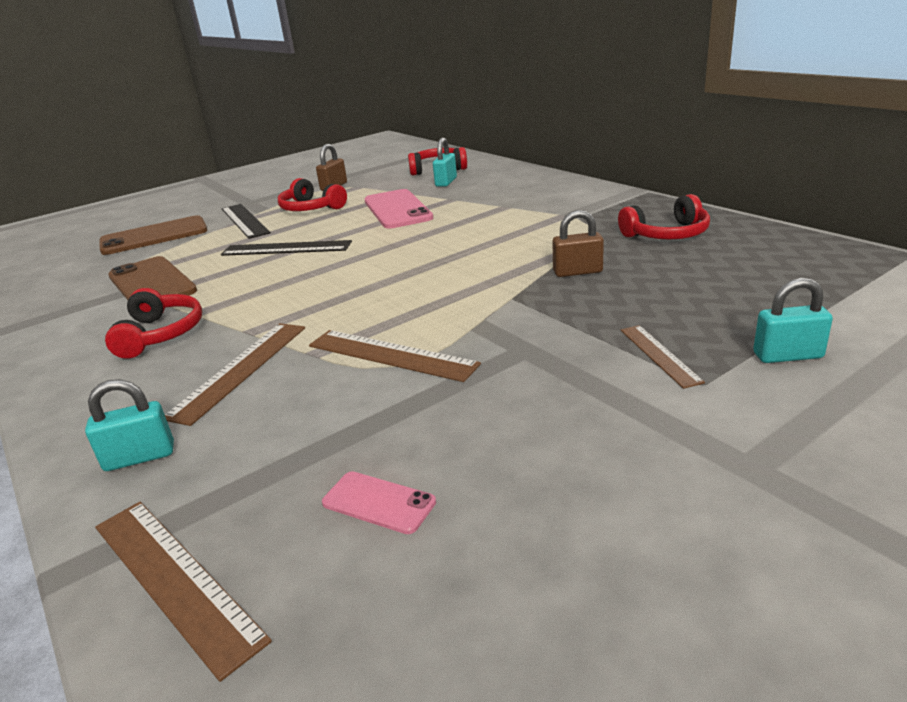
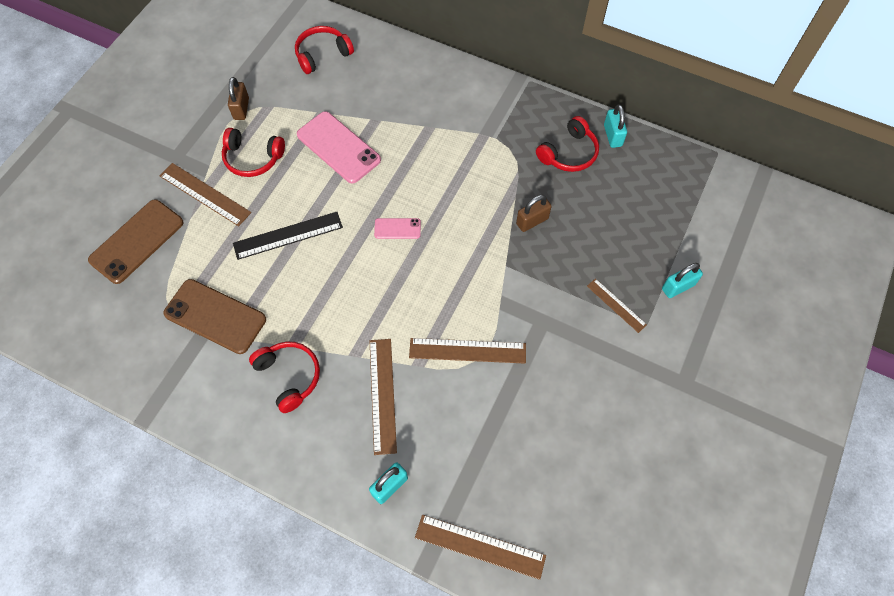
camera: 30 degrees left, 35 degrees up
black ruler [222,204,271,239] -> brown ruler [160,163,251,226]
pink phone [322,471,436,534] -> pink phone moved to [374,218,421,239]
turquoise padlock [433,138,457,187] -> turquoise padlock moved to [604,104,627,148]

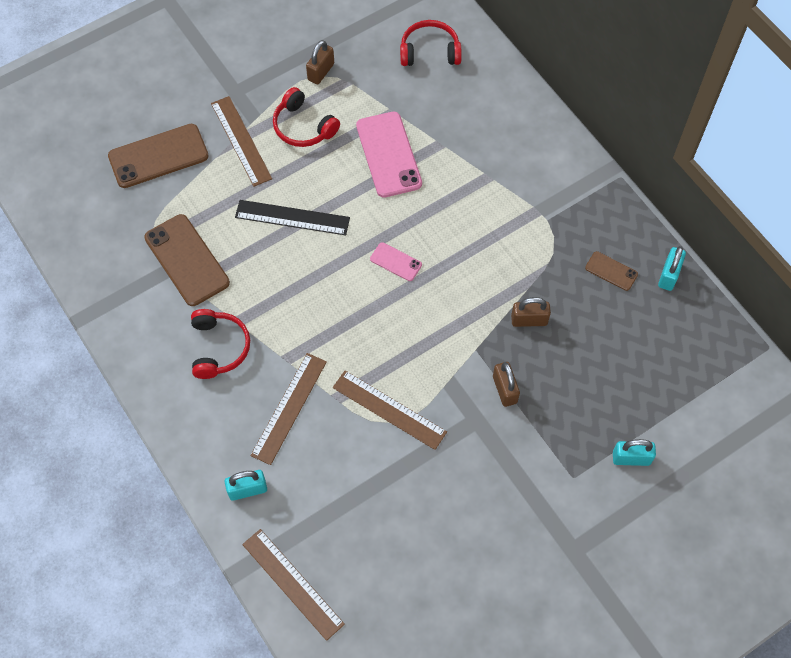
camera: 30 degrees right, 0 degrees up
red headphones [536,116,599,172] -> brown phone [585,251,638,291]
brown ruler [587,278,647,333] -> none
none -> brown padlock [493,362,520,407]

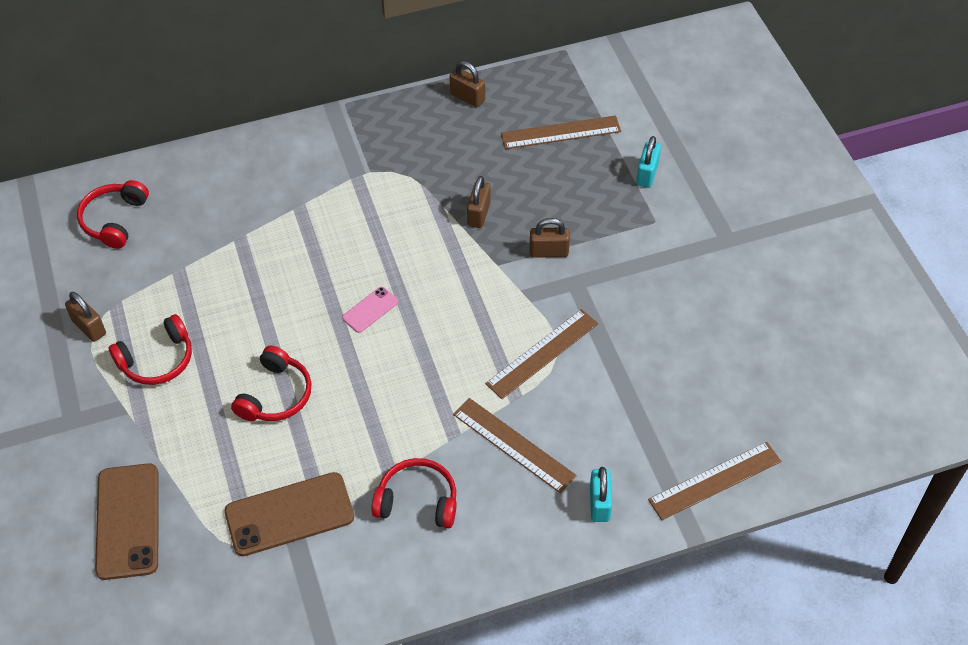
camera: 75 degrees left, 10 degrees down
brown ruler [211,96,272,187] -> brown ruler moved to [501,116,621,149]
black ruler [235,200,350,235] -> red headphones [231,346,312,421]
pink phone [356,112,422,198] -> none
brown phone [585,251,638,291] -> none
turquoise padlock [658,246,686,291] -> brown padlock [450,61,485,107]

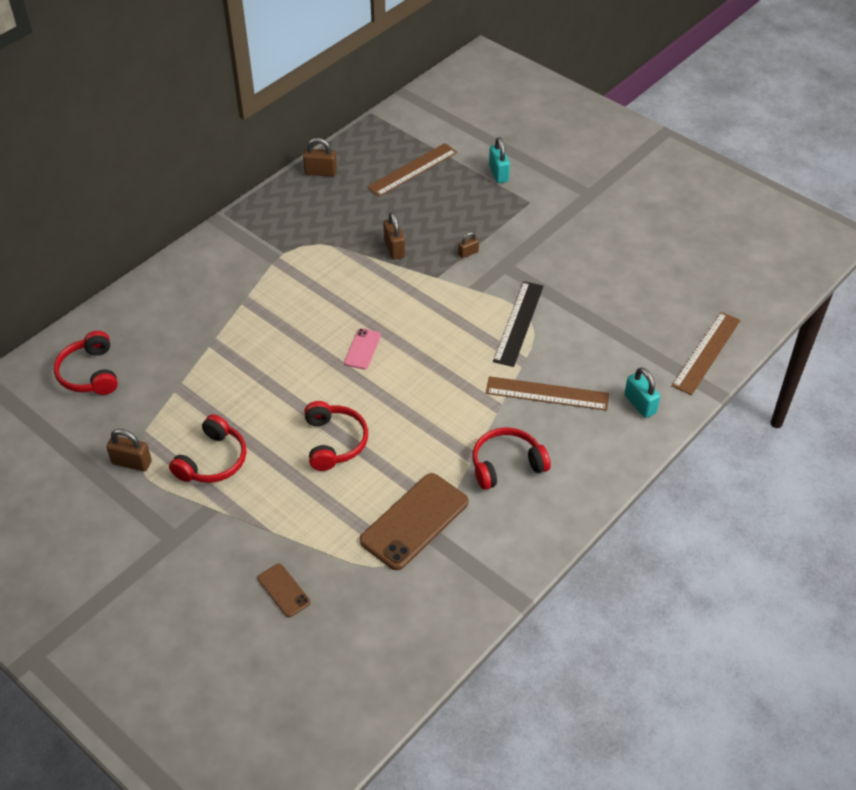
camera: 30 degrees left, 5 degrees down
brown phone [95,463,159,580] -> brown phone [257,563,311,617], size x0.50
brown ruler [485,309,598,399] -> black ruler [493,281,544,367]
brown padlock [529,218,570,258] -> brown padlock [458,232,479,258], size x0.61

